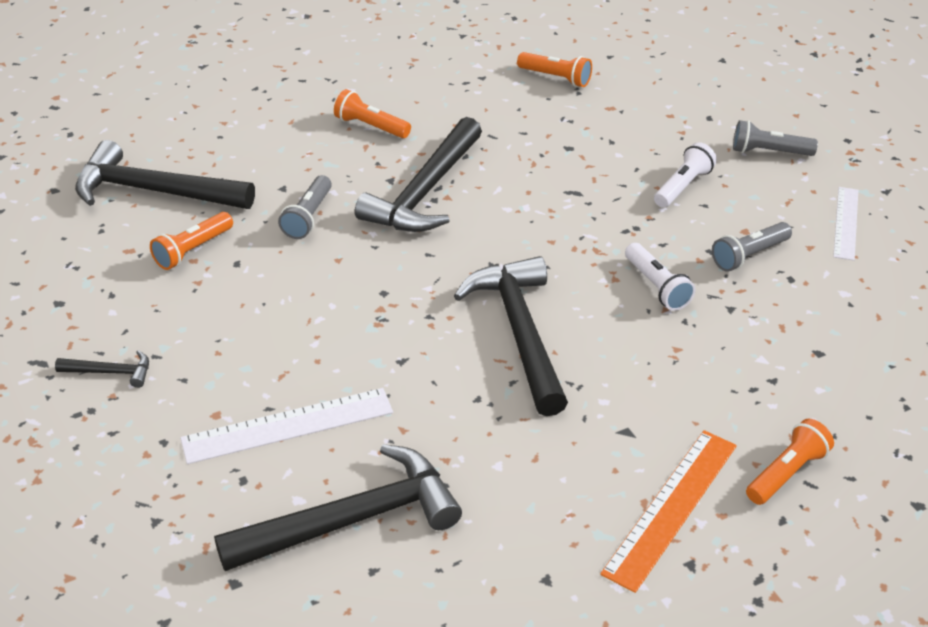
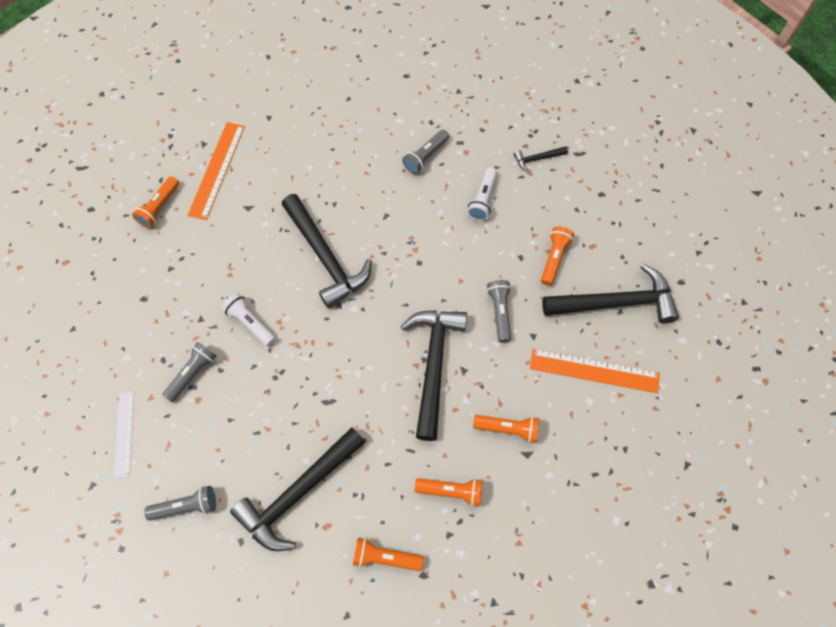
camera: 160 degrees right, 25 degrees up
white ruler [180,388,393,464] -> grey flashlight [402,130,449,174]
black hammer [214,444,462,571] -> black hammer moved to [230,427,366,551]
white flashlight [654,142,717,208] -> white flashlight moved to [467,168,497,221]
none -> orange flashlight [415,478,482,507]
none -> orange ruler [530,349,660,393]

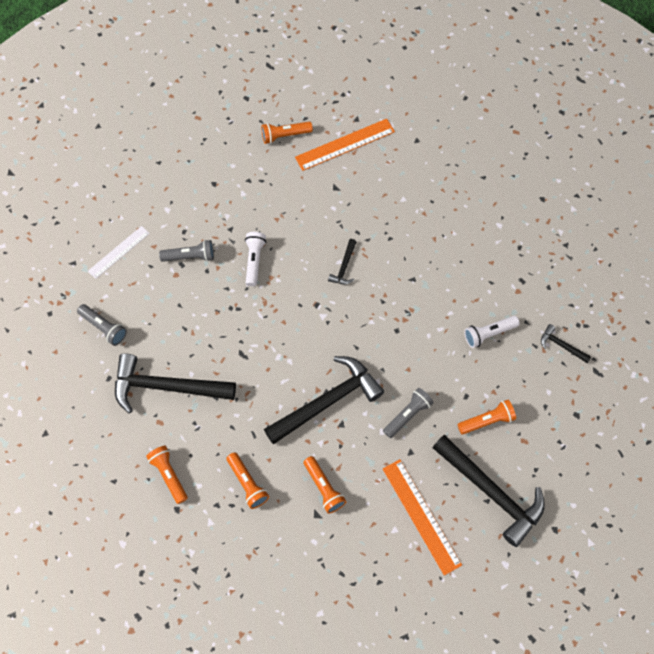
camera: 50 degrees right, 0 degrees up
black hammer [282,194,372,308] -> black hammer [328,239,356,285], size x0.44
grey flashlight [402,130,449,174] -> none

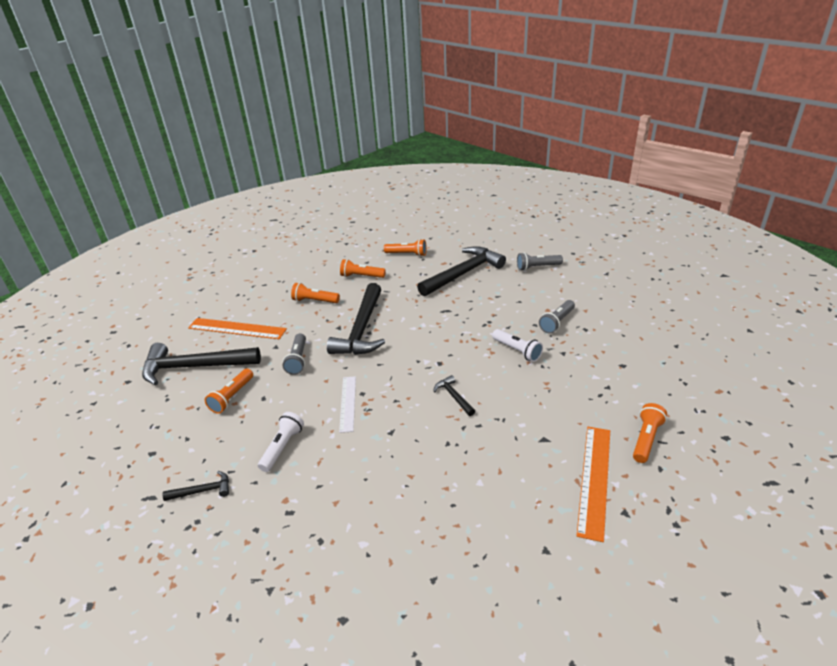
camera: 135 degrees right, 30 degrees down
white ruler [88,226,150,279] -> white ruler moved to [339,376,356,433]

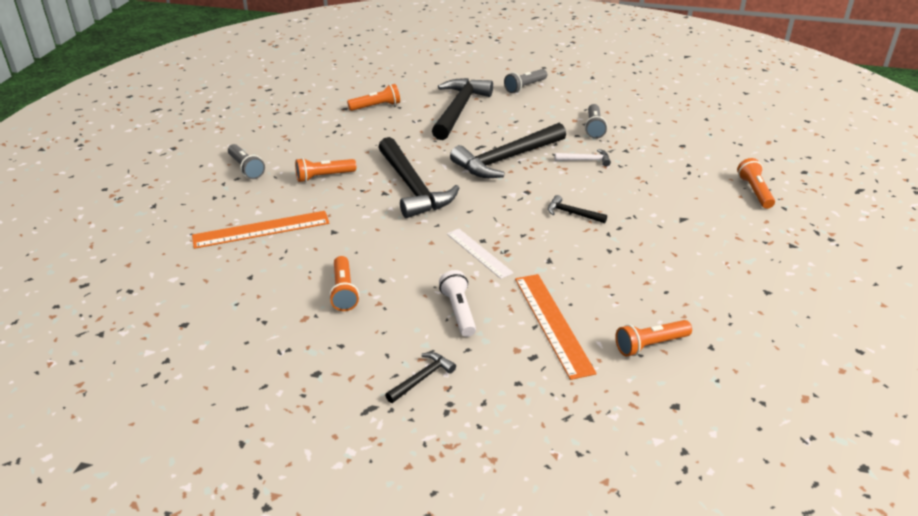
camera: 35 degrees left, 0 degrees up
black hammer [142,343,261,386] -> black hammer moved to [450,123,566,178]
grey flashlight [283,333,306,375] -> grey flashlight moved to [228,144,265,179]
orange flashlight [340,259,386,278] -> orange flashlight moved to [615,320,692,356]
white flashlight [492,329,543,362] -> white hammer [555,149,611,166]
orange ruler [576,427,610,542] -> orange ruler moved to [515,274,597,380]

